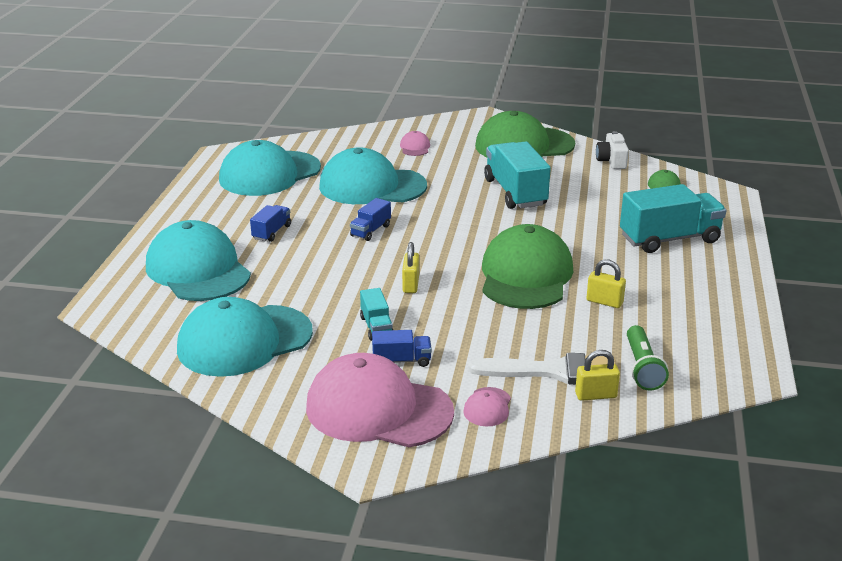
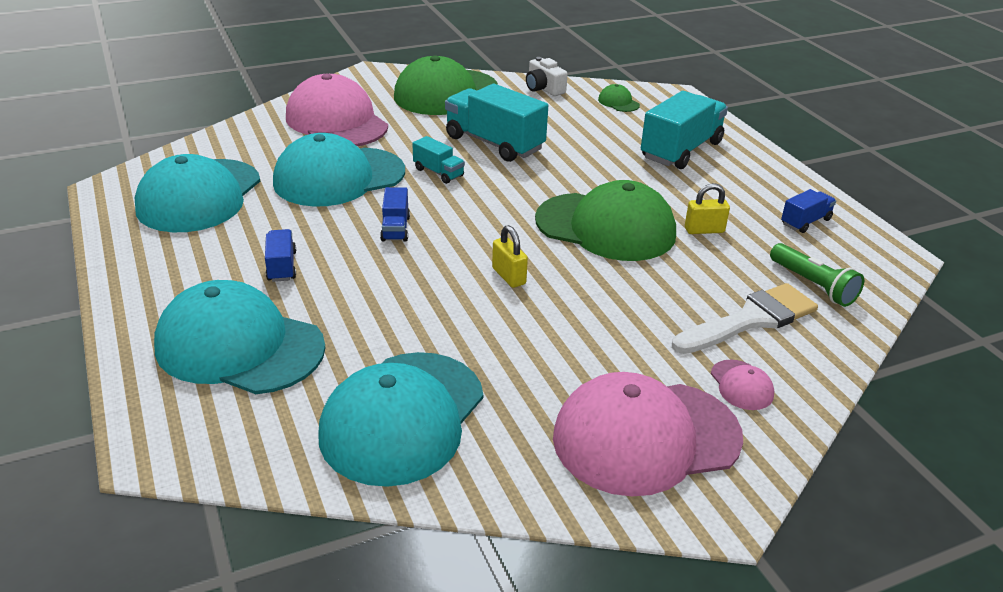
camera: 35 degrees left, 5 degrees up
turquoise truck [360,288,393,341] -> turquoise truck moved to [412,136,465,184]
blue truck [372,330,432,367] -> blue truck moved to [781,189,836,233]
pink cap [400,131,430,156] -> pink cap [286,74,388,146], size x2.45
green cap [482,224,573,309] -> green cap turned 135 degrees clockwise [535,180,676,261]
yellow padlock [575,350,620,401] -> none

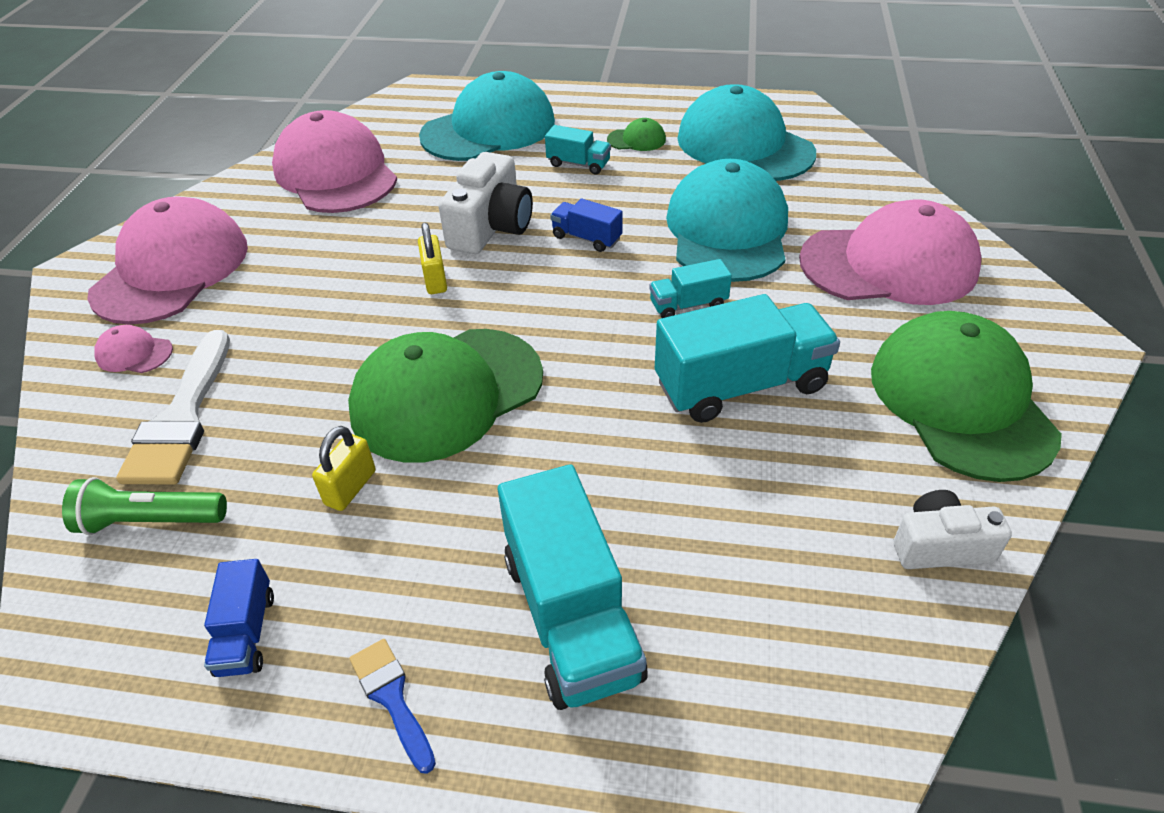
camera: 125 degrees right, 10 degrees up
blue truck [265,229,296,282] -> turquoise truck [545,125,611,174]
turquoise cap [318,352,483,487] -> pink cap [272,110,397,213]
yellow padlock [492,225,528,288] -> yellow padlock turned 75 degrees clockwise [418,223,447,294]
green cap [598,84,640,112] -> green cap moved to [607,118,666,151]
none -> blue brush [350,639,436,774]
none -> white camera [438,152,533,254]

